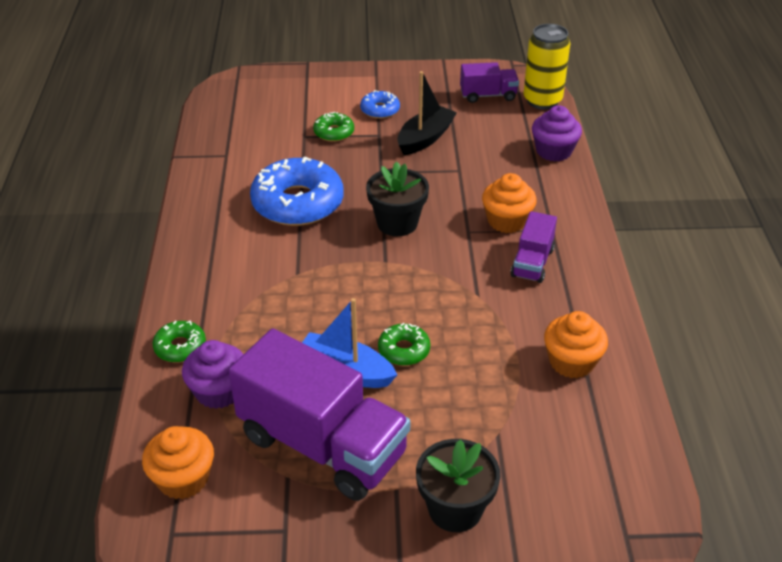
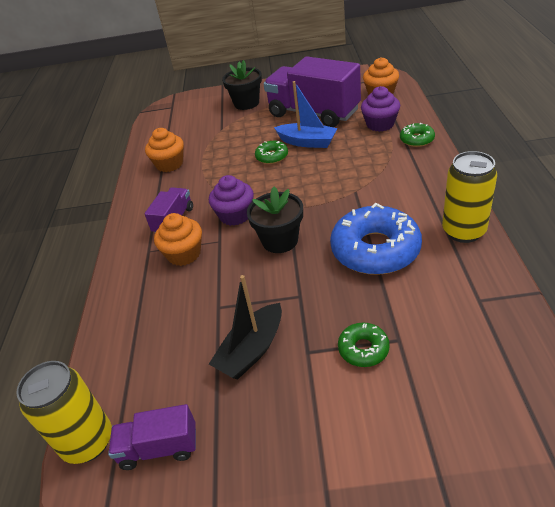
camera: 175 degrees left, 0 degrees up
blue donut [360,90,400,119] -> none
purple cupcake [532,105,582,162] -> purple cupcake moved to [209,175,254,226]
none -> yellow can [442,151,497,243]

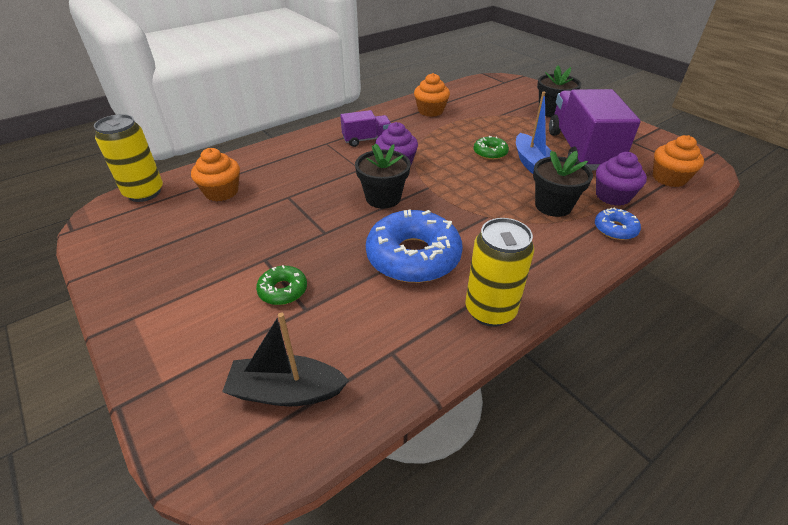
camera: 50 degrees right, 0 degrees up
purple truck [108,404,196,470] -> none
orange cupcake [154,213,202,266] -> orange cupcake moved to [191,148,240,201]
black boat [209,275,282,380] -> black boat moved to [222,312,349,407]
green donut [400,123,435,147] -> blue donut [595,207,641,240]
none -> black flower pot [533,151,593,217]

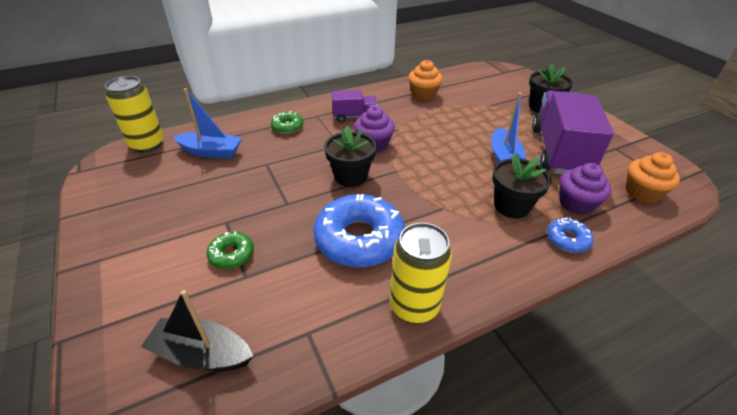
camera: 10 degrees right, 0 degrees up
orange cupcake [191,148,240,201] -> blue boat [172,88,242,159]
green donut [474,136,509,160] -> green donut moved to [271,111,303,134]

